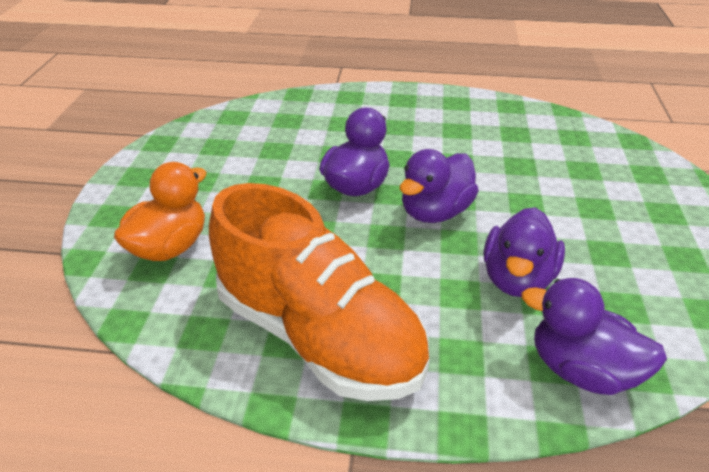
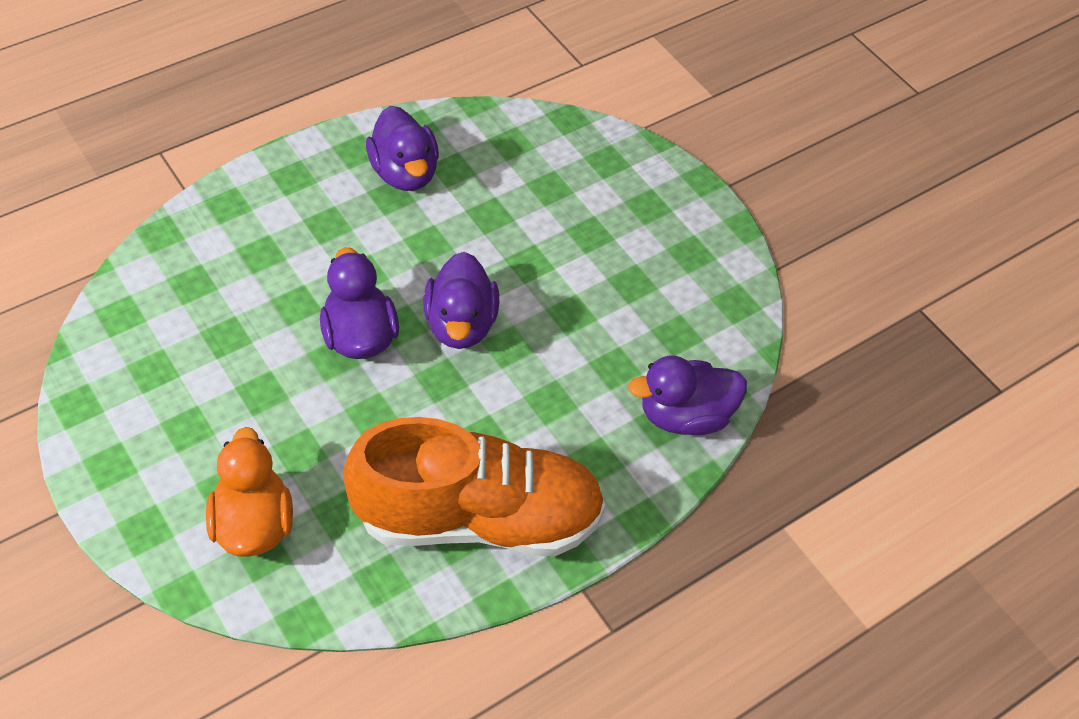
camera: 45 degrees left, 15 degrees up
purple duck [484,207,565,297] -> purple duck moved to [366,106,439,191]

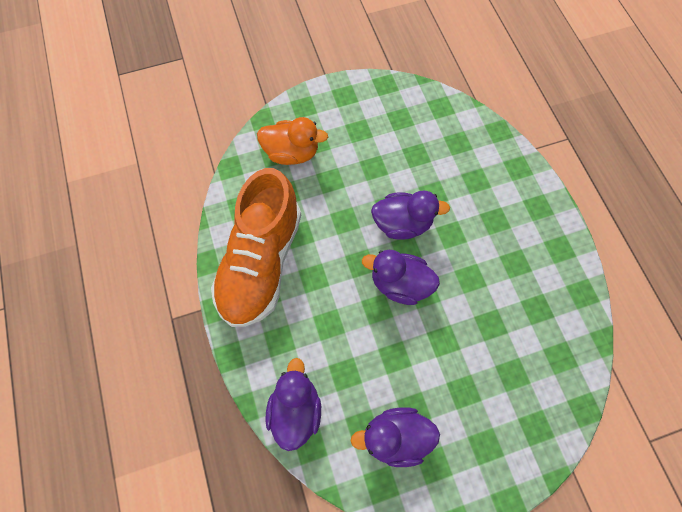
camera: 110 degrees right, 15 degrees up
purple duck [366,106,439,191] -> purple duck moved to [350,407,440,467]

